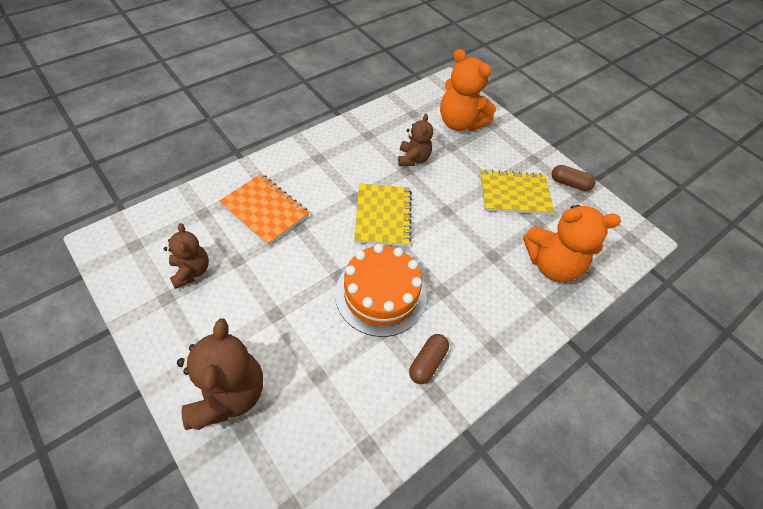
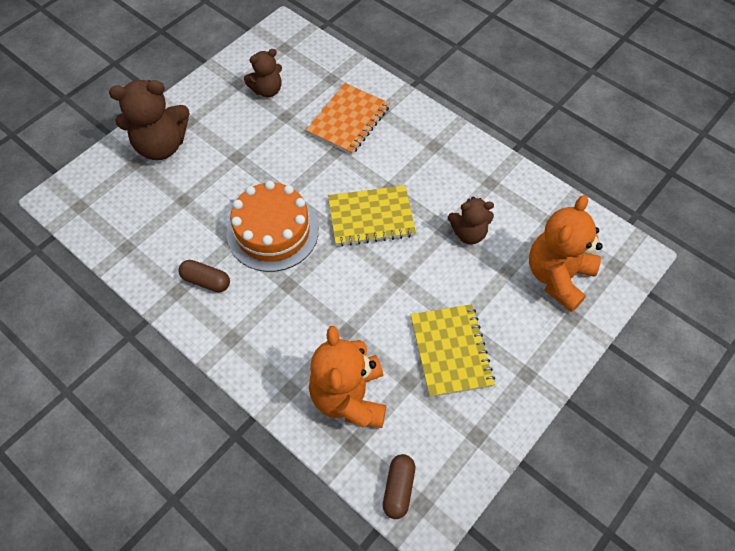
camera: 85 degrees right, 5 degrees up
brown capsule [552,165,596,191] -> brown capsule moved to [383,454,415,519]

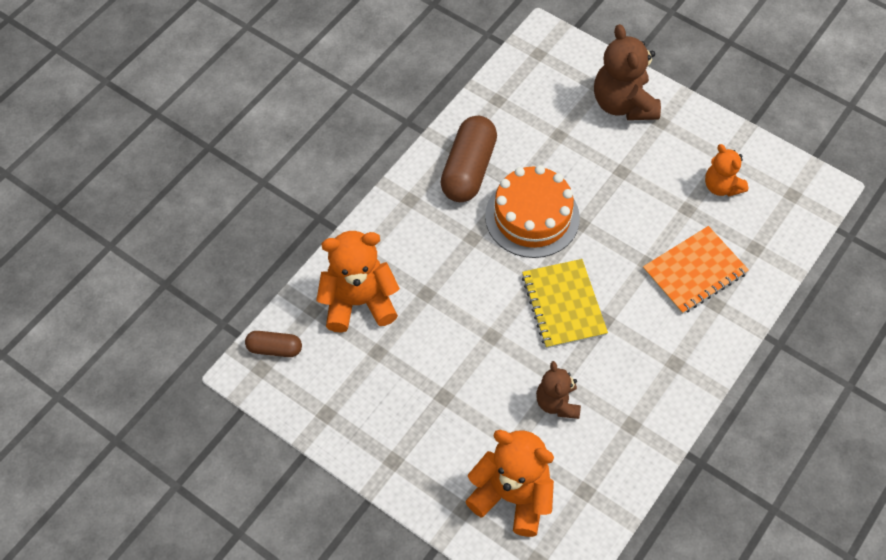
camera: 85 degrees right, 0 degrees up
brown capsule [178,260,230,292] -> brown capsule [440,116,497,202], size x1.86
brown teddy bear [244,49,282,97] -> orange teddy bear [705,144,748,196]
orange notebook [306,83,390,155] -> orange notebook turned 60 degrees counterclockwise [643,226,749,314]
yellow notebook [411,304,495,397] -> none

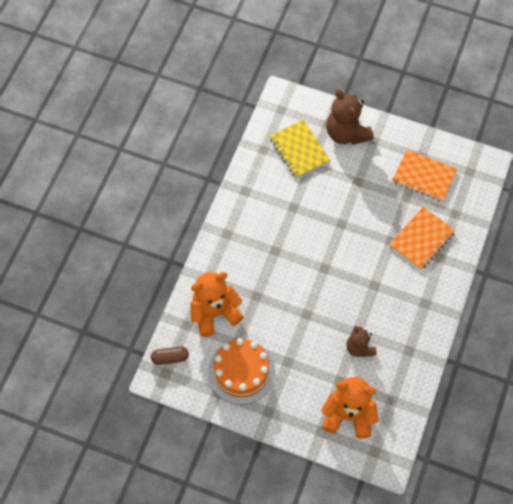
camera: 15 degrees left, 5 degrees up
brown capsule [440,116,497,202] -> none
orange cake [485,165,580,258] -> orange cake moved to [208,338,275,405]
yellow notebook [522,259,608,349] -> yellow notebook moved to [270,120,330,178]
orange teddy bear [705,144,748,196] -> orange notebook [392,149,457,202]

